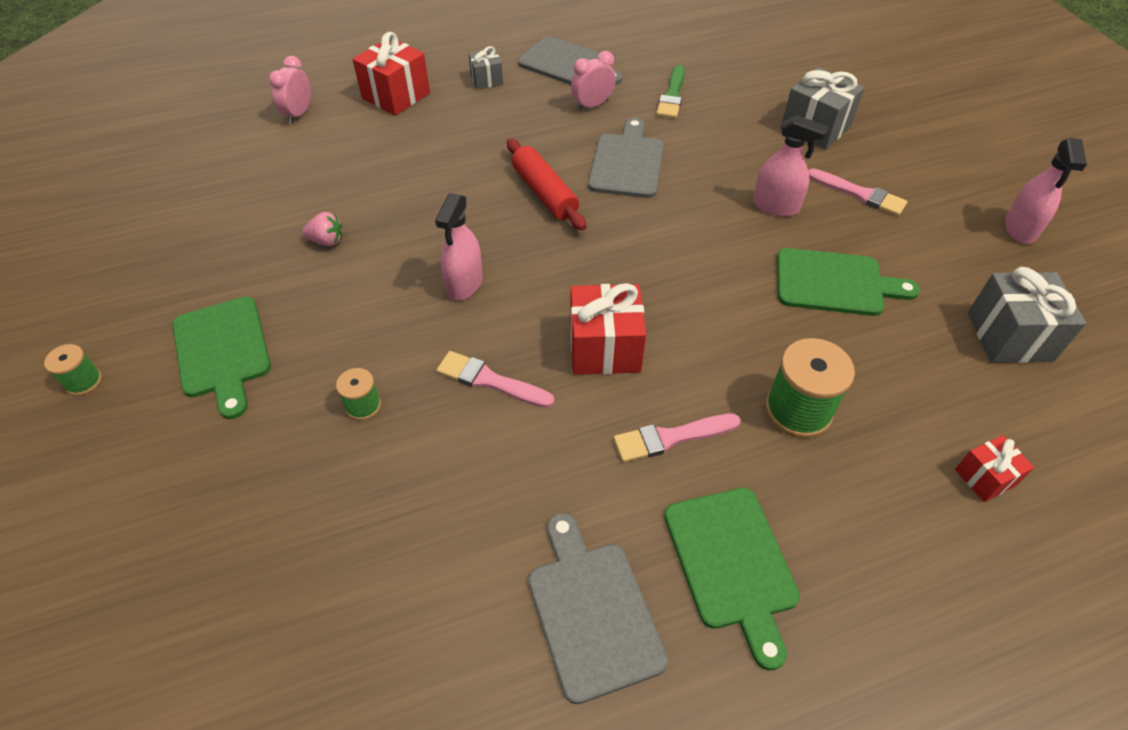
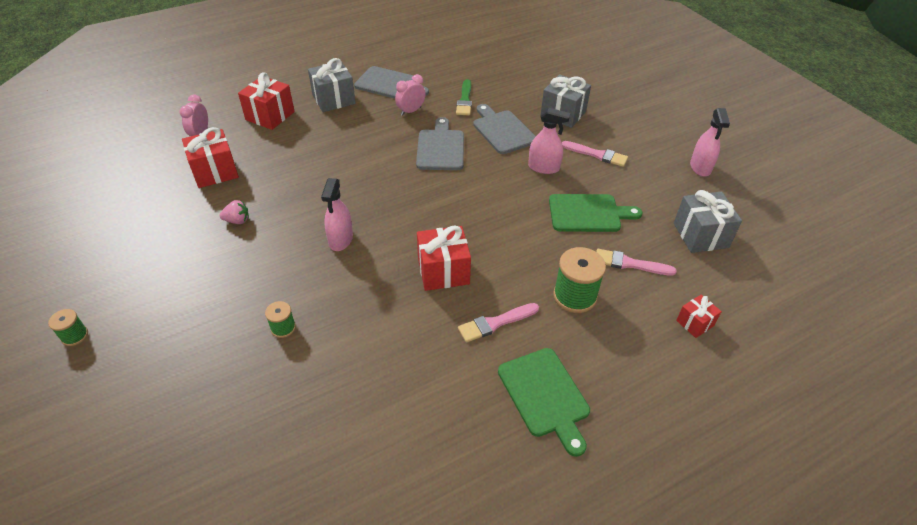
camera: 10 degrees left, 5 degrees down
green cutting board [172,297,271,419] -> none
pink brush [436,351,555,408] -> pink brush moved to [596,249,677,276]
grey gift [469,46,503,89] -> grey gift [308,58,356,112], size x1.78
red rolling pin [507,139,587,231] -> none
grey cutting board [528,513,668,704] -> grey cutting board moved to [473,104,536,154]
none -> red gift [182,127,239,188]

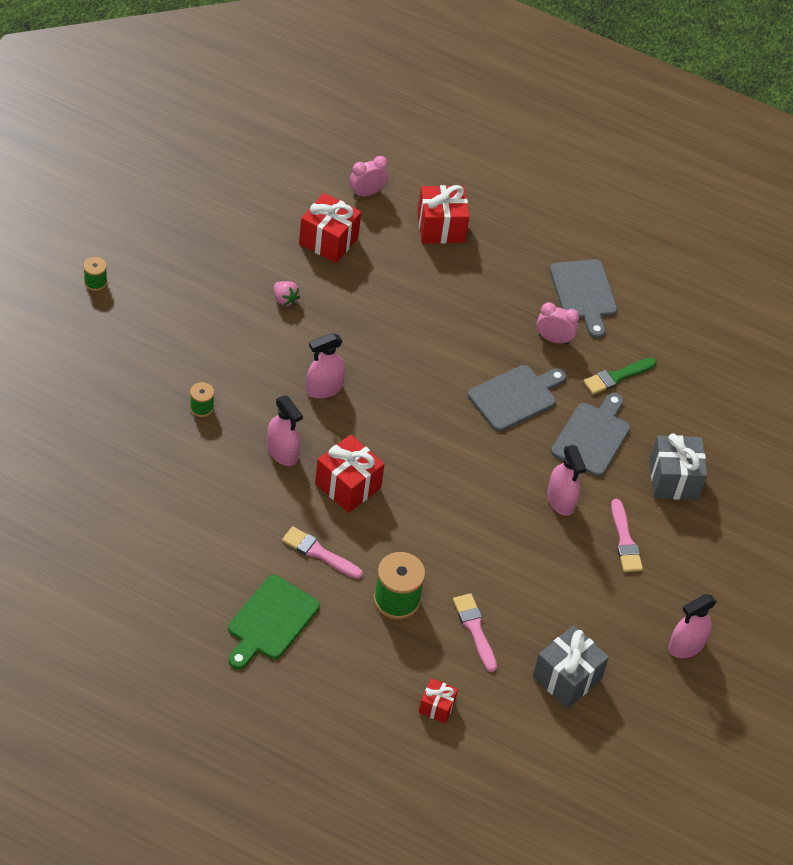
camera: 50 degrees right, 5 degrees up
grey gift [308,58,356,112] -> none
green cutting board [549,194,642,232] -> none
none -> pink spray bottle [267,395,303,466]

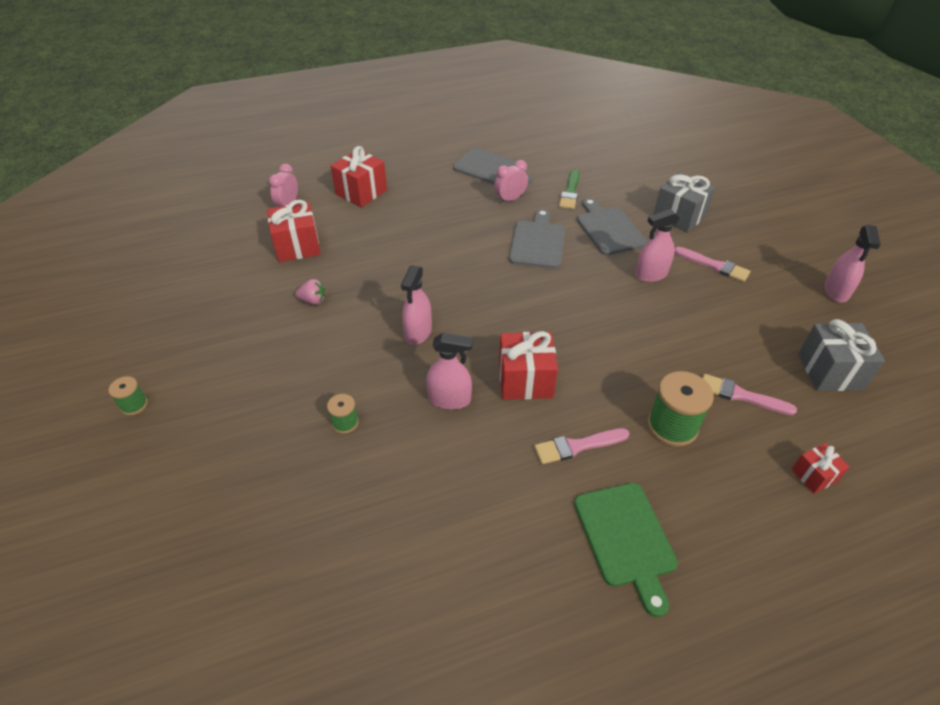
camera: 40 degrees left, 5 degrees down
pink spray bottle [547,445,586,516] -> pink spray bottle turned 135 degrees clockwise [635,209,680,282]

